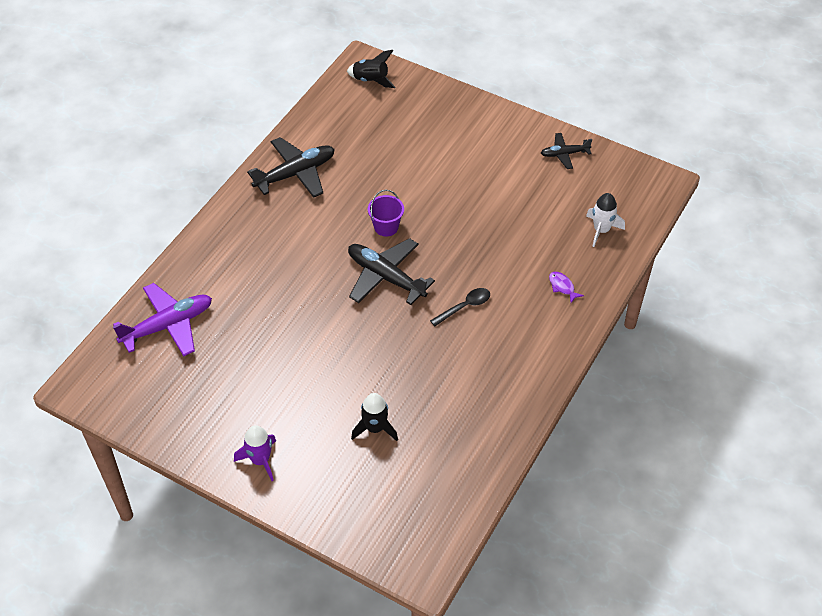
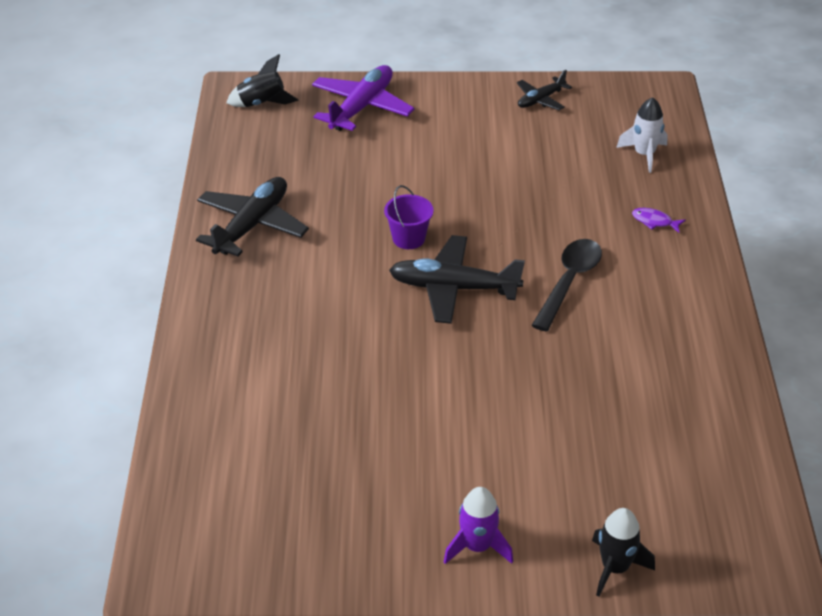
camera: 30 degrees left, 10 degrees down
purple plane [113,283,212,357] -> purple plane moved to [312,65,415,131]
black rocket [351,393,398,441] -> black rocket moved to [592,508,655,597]
black spoon [430,288,490,326] -> black spoon [532,239,602,332], size x1.50

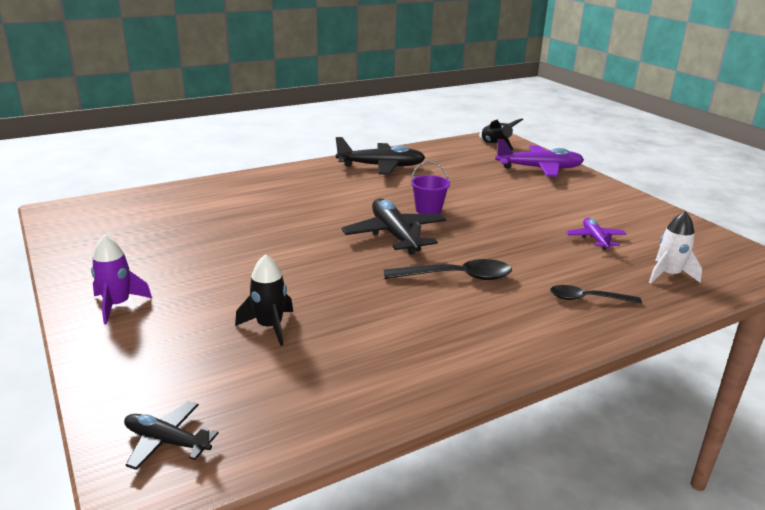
camera: 60 degrees right, 15 degrees down
black plane [517,70,572,110] -> black plane moved to [124,401,219,470]
black rocket [592,508,655,597] -> black rocket moved to [235,254,293,346]
purple fish [632,208,686,233] -> black spoon [550,285,642,304]
none -> purple plane [566,218,626,250]

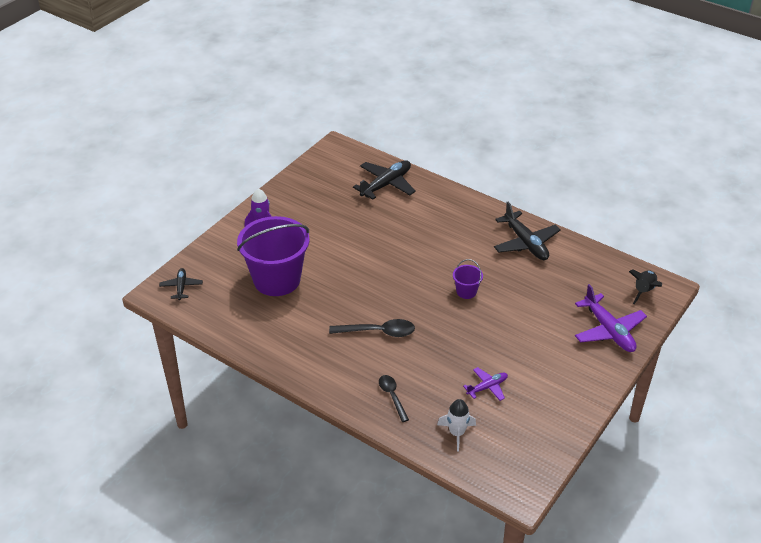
camera: 65 degrees right, 15 degrees up
black rocket [235,254,293,346] -> purple bucket [237,216,309,296]
black plane [341,198,446,255] -> black plane moved to [353,160,416,199]
black spoon [384,259,512,280] -> black spoon turned 60 degrees counterclockwise [329,319,415,337]

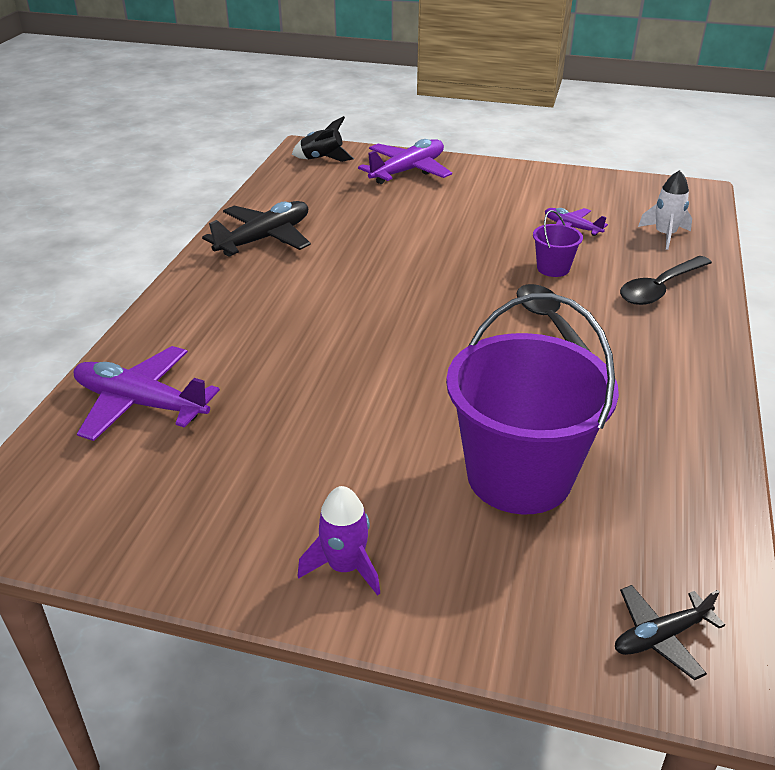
camera: 110 degrees left, 5 degrees down
black plane [353,160,416,199] -> purple plane [73,346,220,441]
black spoon [379,375,409,422] -> black spoon [620,256,712,305], size x1.50
purple bucket [453,259,483,299] -> purple bucket moved to [533,210,583,277]

